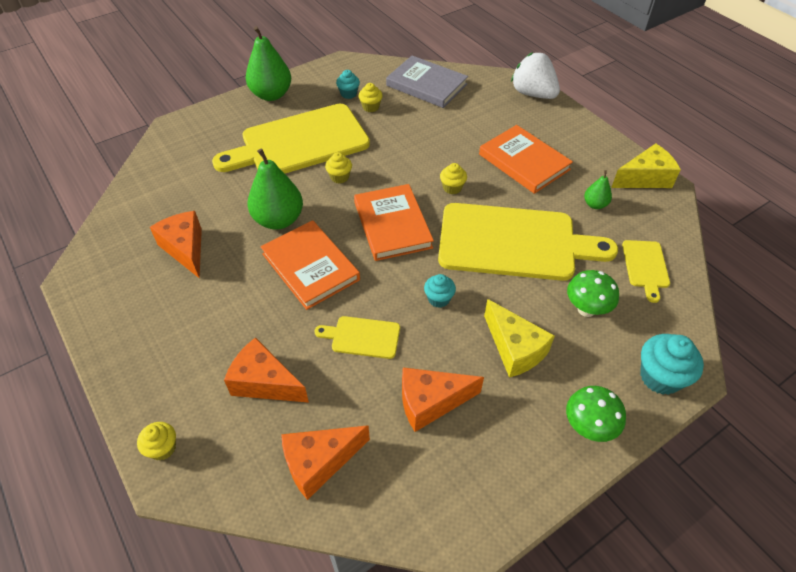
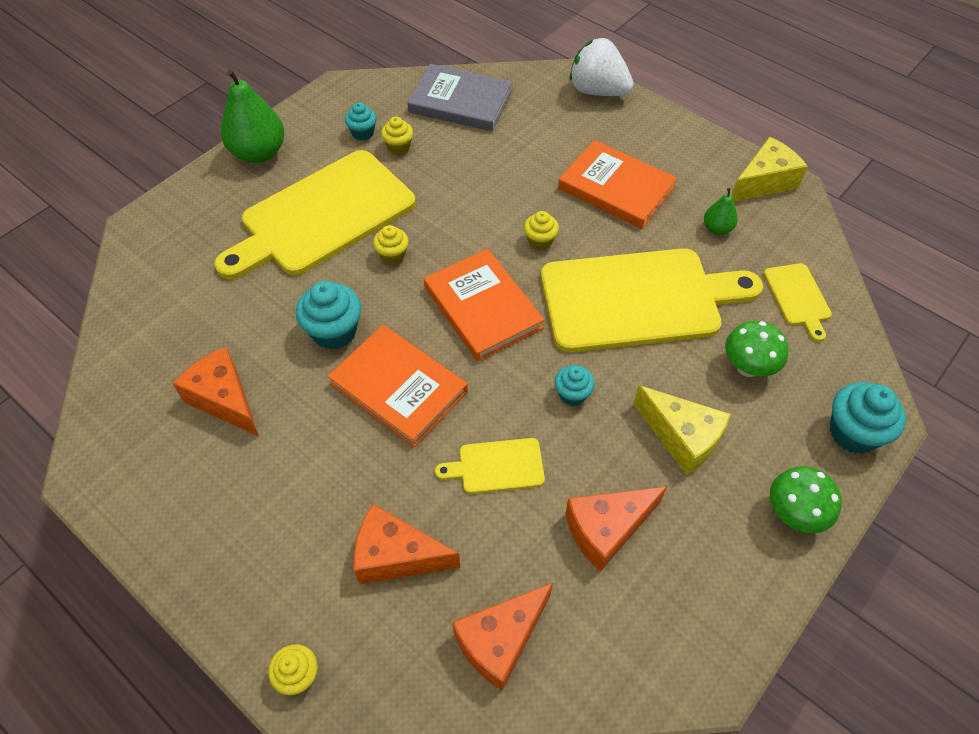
camera: 15 degrees left, 5 degrees up
green pear [248,148,303,230] -> turquoise cupcake [296,281,361,350]

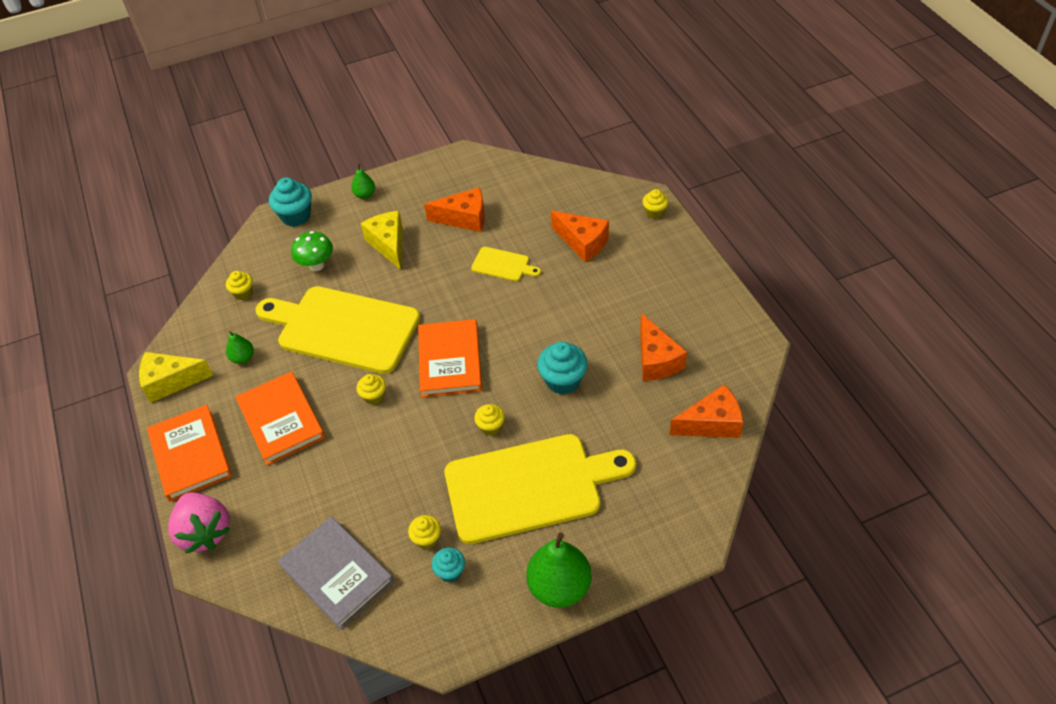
camera: 150 degrees left, 5 degrees down
orange book [328,325,468,447] -> orange book moved to [147,405,232,502]
orange cheese [452,583,553,691] -> orange cheese moved to [670,384,743,438]
turquoise cupcake [555,365,595,406] -> none
white strawberry [569,38,634,96] -> pink strawberry [168,492,231,554]
yellow cutting board [763,263,832,342] -> yellow cupcake [226,271,253,300]
green mushroom [770,466,842,533] -> green pear [351,164,375,199]

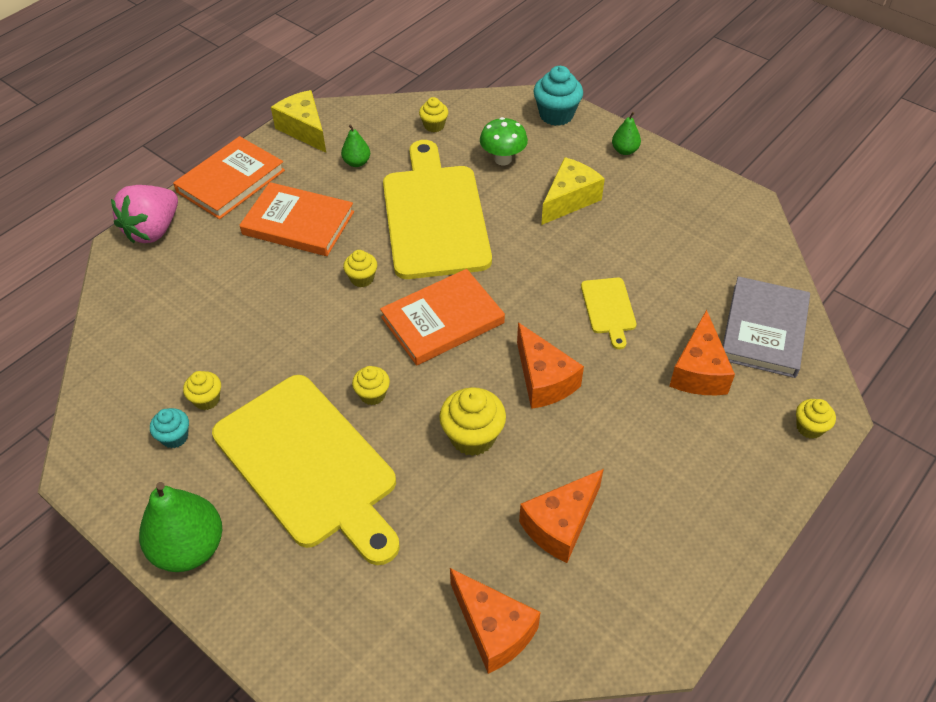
camera: 60 degrees right, 0 degrees up
orange book [235,371,325,465] -> orange book turned 75 degrees clockwise [239,182,354,256]
grey book [278,517,394,630] -> grey book moved to [723,276,810,378]
orange cheese [424,187,485,232] -> orange cheese moved to [517,322,584,409]
turquoise cupcake [537,341,588,395] -> yellow cupcake [439,387,506,456]

